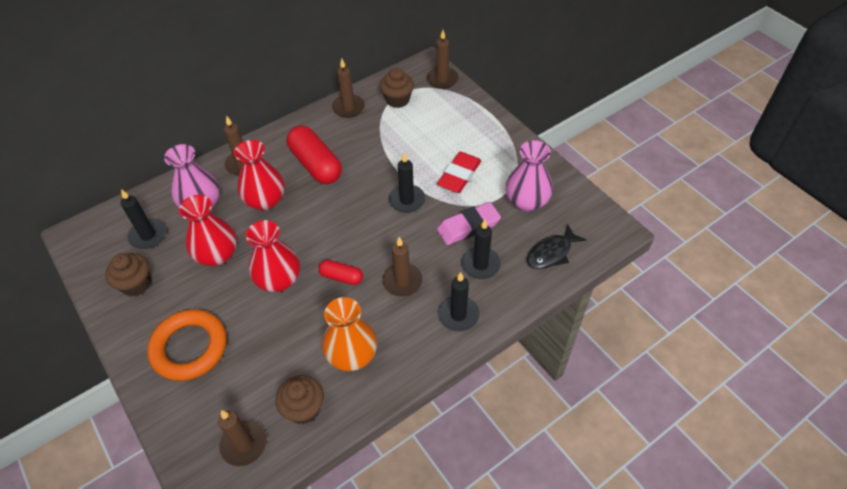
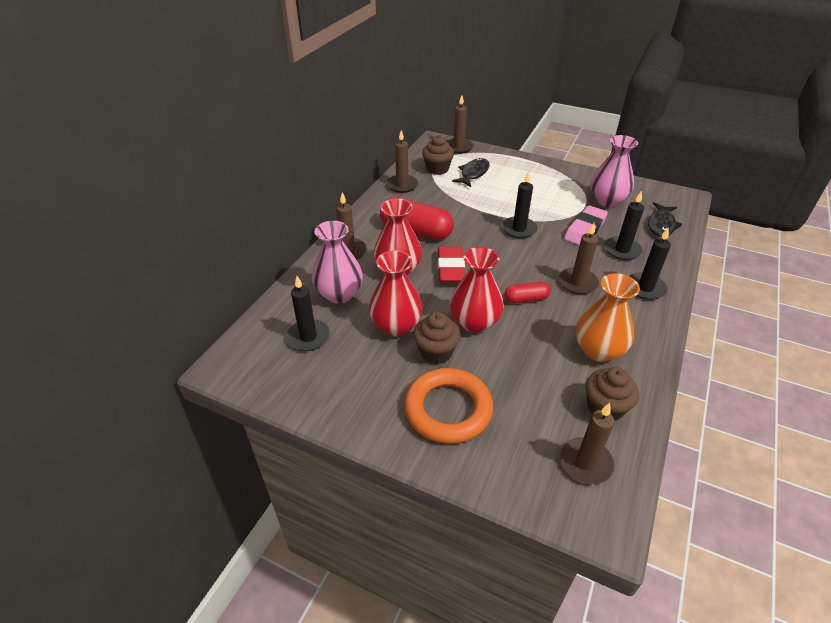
camera: 30 degrees left, 10 degrees down
brown cupcake [105,253,151,296] -> brown cupcake moved to [413,312,461,364]
red eraser [437,152,481,193] -> red eraser moved to [438,246,465,283]
none -> black fish [452,158,490,187]

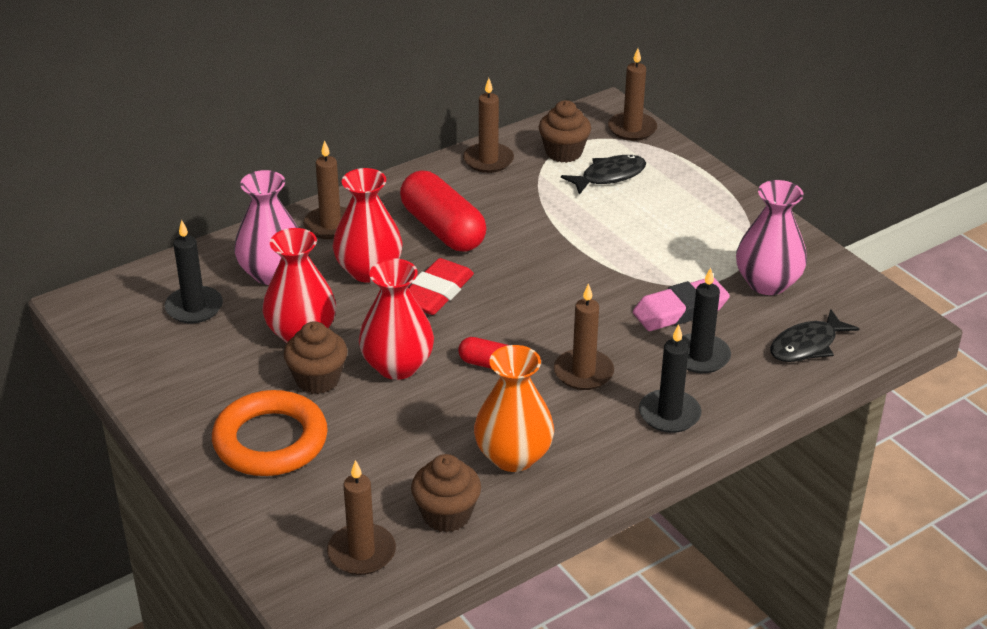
camera: 30 degrees right, 5 degrees down
black candle [502,171,538,239] -> none

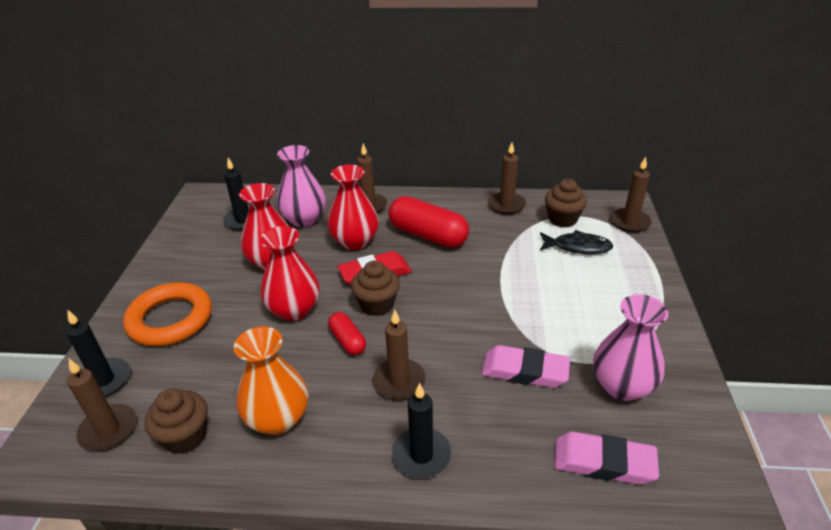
camera: 40 degrees right, 0 degrees up
brown cupcake [284,321,348,394] -> brown cupcake moved to [351,261,400,316]
red capsule [400,171,487,252] -> red capsule turned 60 degrees counterclockwise [388,196,469,248]
black candle [681,268,731,373] -> black candle moved to [66,309,130,397]
black fish [770,309,860,362] -> pink eraser [554,431,659,485]

